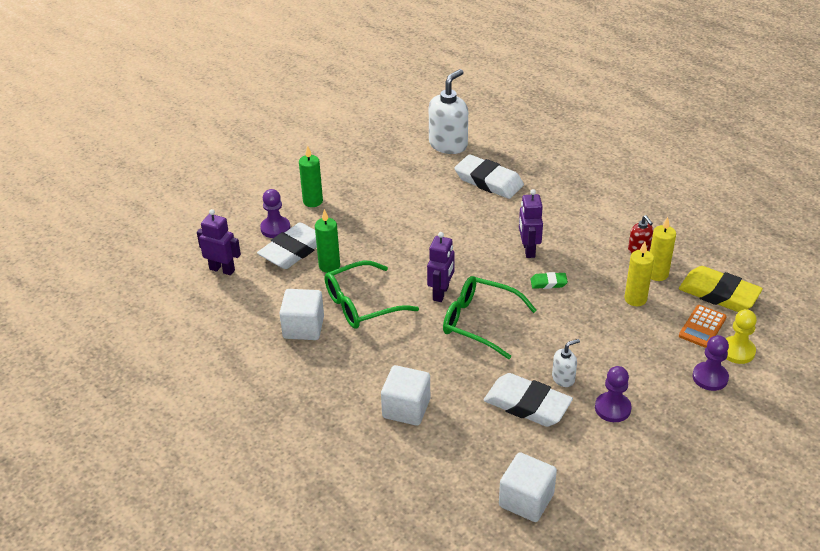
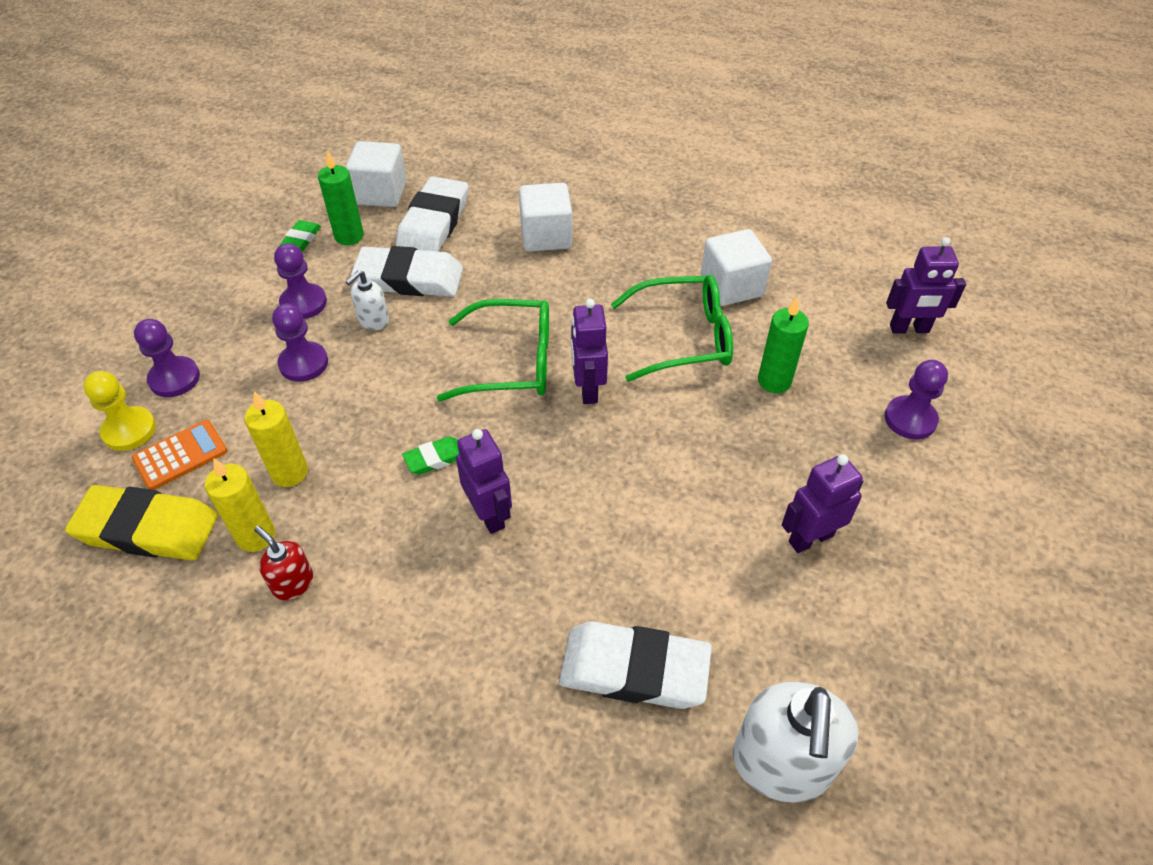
camera: 155 degrees right, 10 degrees up
white eraser [257,223,317,269] -> white eraser moved to [396,176,468,252]
green candle [299,145,323,207] -> green candle moved to [318,150,364,245]
green glasses [324,261,419,329] -> green glasses turned 45 degrees clockwise [611,275,733,382]
orange calculator [679,305,727,348] -> orange calculator turned 45 degrees clockwise [132,420,228,490]
none -> purple pawn [272,303,328,382]
none -> green eraser [280,220,321,251]
none -> purple robot [782,454,863,553]

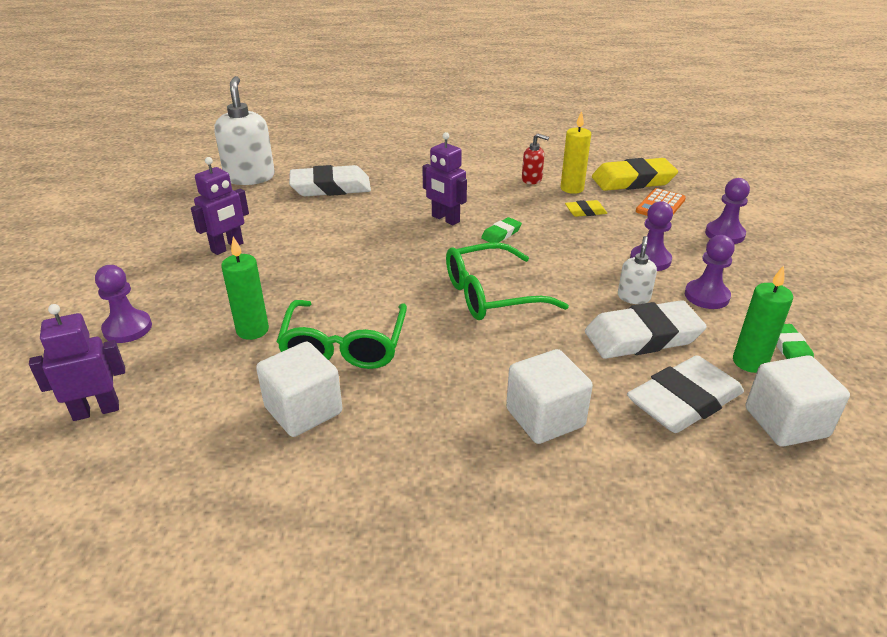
camera: 160 degrees right, 15 degrees down
yellow pawn [83,371,156,451] -> none
yellow candle [244,391,308,487] -> yellow eraser [565,200,607,217]
white eraser [396,176,468,252] -> white eraser turned 60 degrees clockwise [627,355,744,433]
purple robot [571,299,608,404] -> none
green glasses [611,275,733,382] -> green glasses turned 60 degrees counterclockwise [277,300,407,369]

